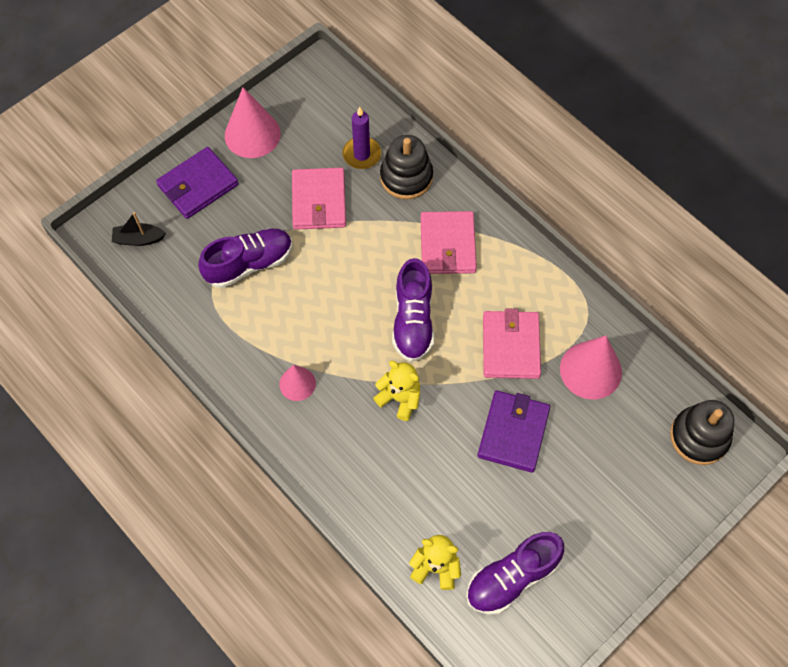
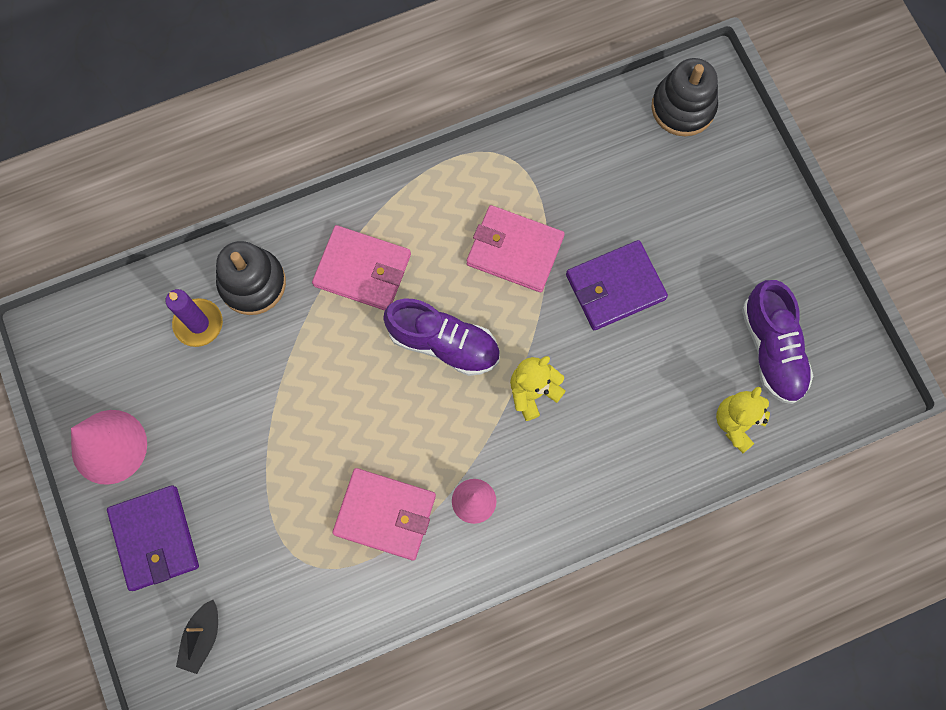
camera: 70 degrees left, 10 degrees up
purple shoe [198,229,292,288] -> none
pink wallet [292,168,346,230] -> pink wallet moved to [332,468,436,561]
purple wallet [477,390,550,473] -> purple wallet turned 60 degrees counterclockwise [566,240,668,330]
pink cone [560,336,622,399] -> none

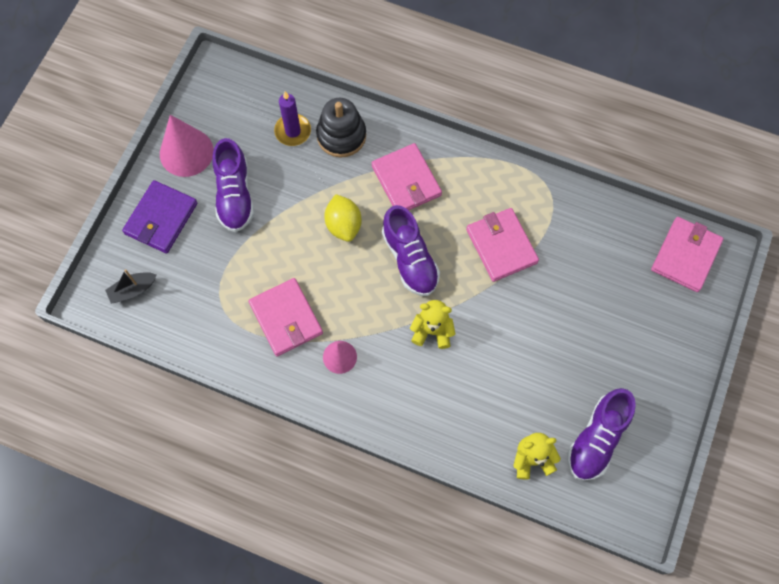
camera: 45 degrees right, 5 degrees down
purple wallet [566,240,668,330] -> none
black stacking toy [651,58,718,136] -> pink wallet [651,217,724,292]
none -> purple shoe [212,138,254,232]
none -> yellow lemon [324,194,362,242]

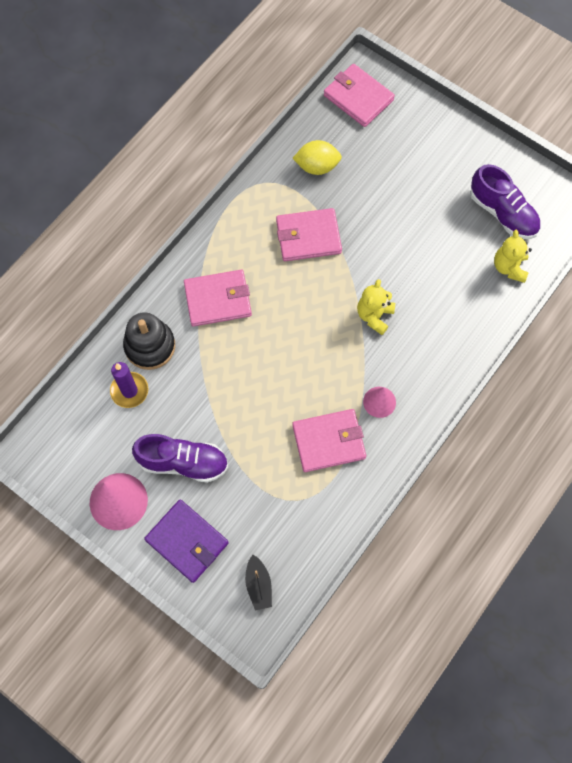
camera: 75 degrees left, 0 degrees up
yellow lemon [324,194,362,242] -> yellow lemon moved to [292,140,342,175]
purple shoe [382,205,440,296] -> none

